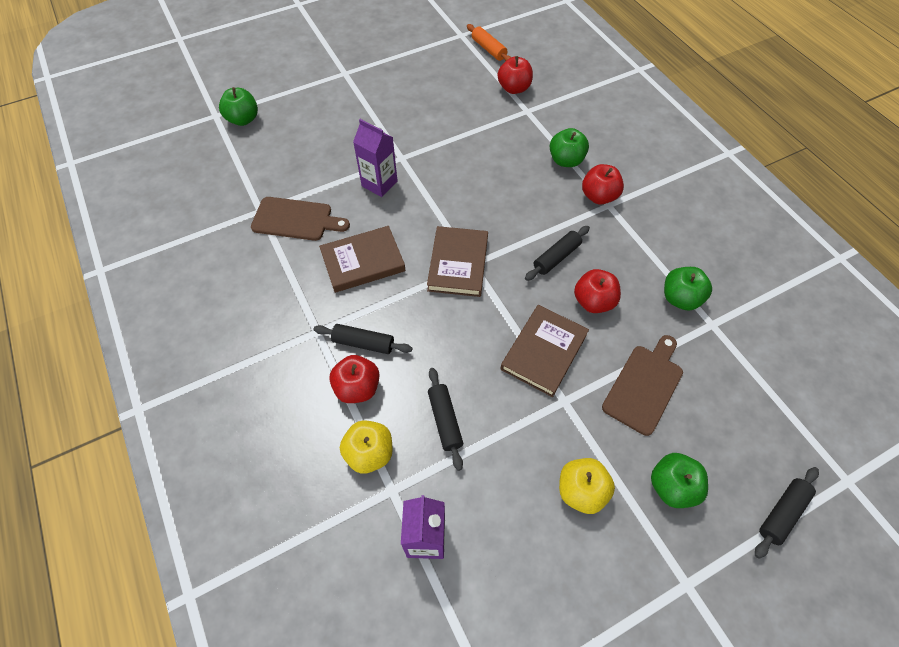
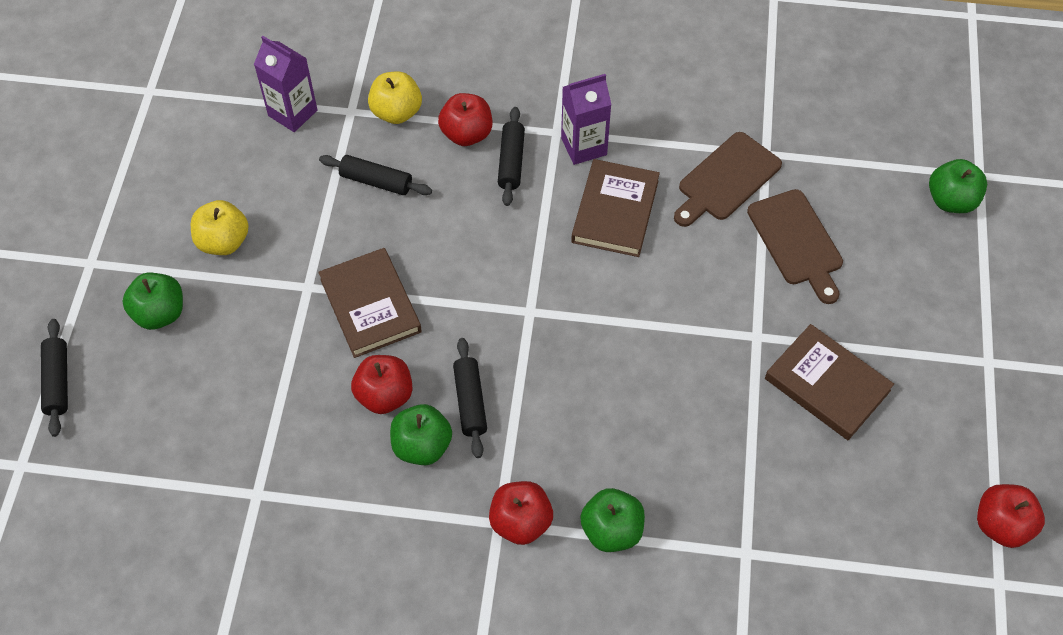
camera: 125 degrees right, 0 degrees up
black rolling pin [313,324,412,354] -> black rolling pin turned 45 degrees counterclockwise [498,107,525,206]
purple carton [353,119,398,197] -> purple carton moved to [561,74,612,165]
brown book [427,226,488,297] -> brown book moved to [765,324,894,440]
orange rolling pin [467,24,511,61] -> none
red apple [498,56,533,94] -> red apple moved to [977,484,1045,548]
brown cutting board [602,335,683,436] -> brown cutting board moved to [747,189,843,304]
green apple [664,267,712,311] -> green apple moved to [390,404,452,465]

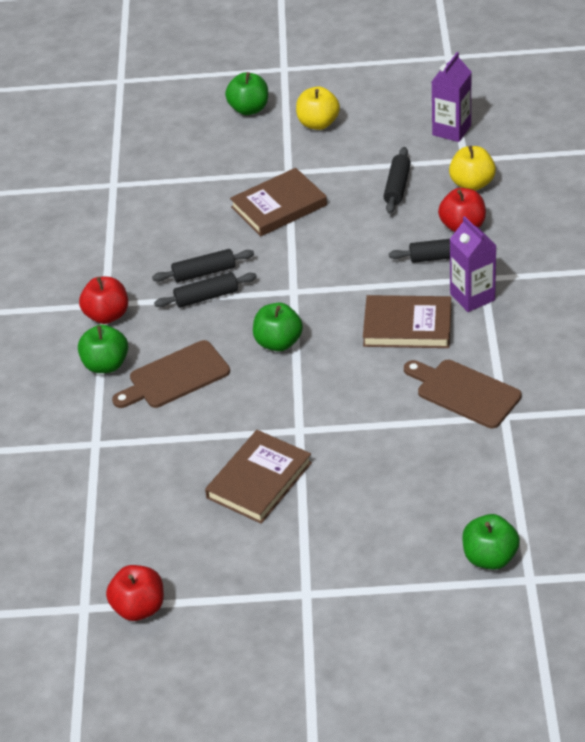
camera: 85 degrees right, 15 degrees down
black rolling pin [41,319,68,437] -> black rolling pin moved to [154,272,257,308]
red apple [351,355,413,414] -> none
green apple [390,404,452,465] -> green apple moved to [253,303,303,351]
brown cutting board [747,189,843,304] -> brown cutting board moved to [112,340,230,408]

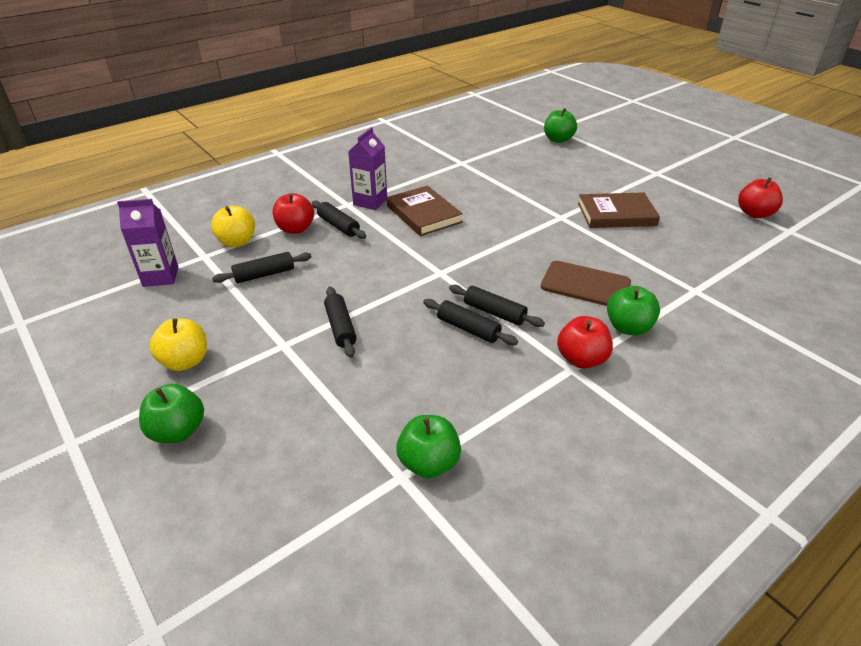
camera: 130 degrees left, 5 degrees down
brown book [230,168,327,236] -> black rolling pin [324,287,357,358]
green apple [253,303,303,351] -> green apple moved to [396,415,461,478]
brown cutting board [404,360,522,428] -> none

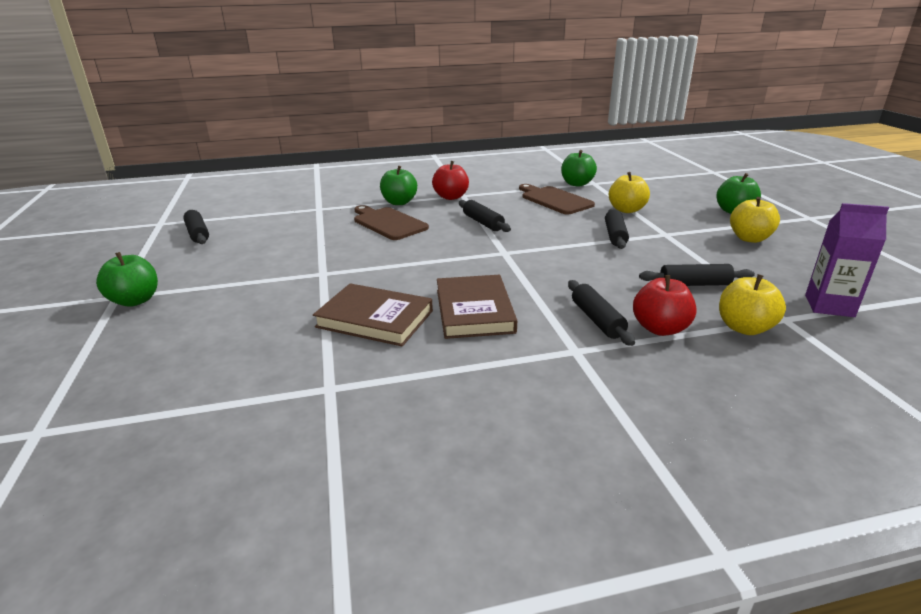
camera: 155 degrees left, 10 degrees down
purple carton [348,127,387,210] -> none
black rolling pin [423,299,518,345] -> black rolling pin moved to [183,210,209,244]
green apple [544,108,577,143] -> green apple moved to [96,252,158,307]
brown book [578,192,660,228] -> brown book moved to [313,283,433,346]
red apple [738,177,783,218] -> none
none -> brown cutting board [519,184,595,215]
none -> yellow apple [609,172,650,213]

